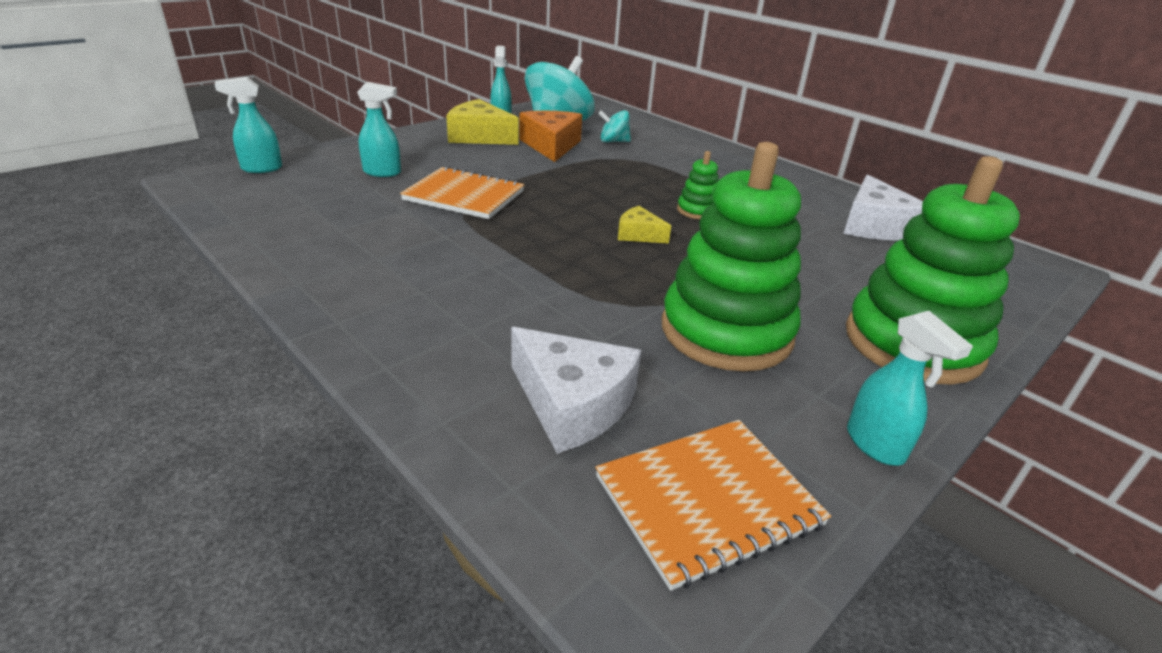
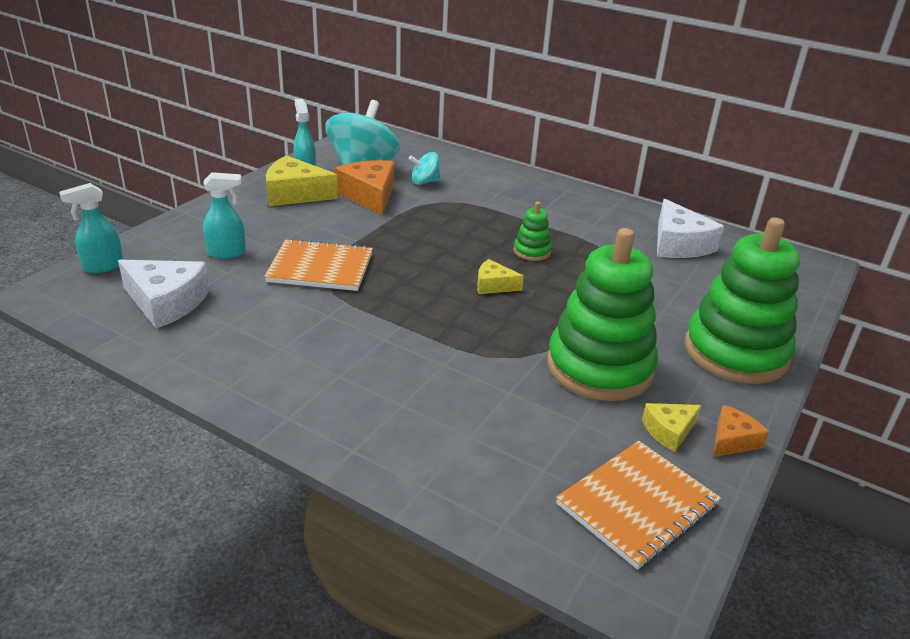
camera: 15 degrees left, 0 degrees up
white cheese [511,327,641,454] -> white cheese moved to [118,260,209,329]
turquoise spray bottle [847,311,973,466] -> orange cheese [713,405,769,457]
none -> yellow cheese [642,403,702,452]

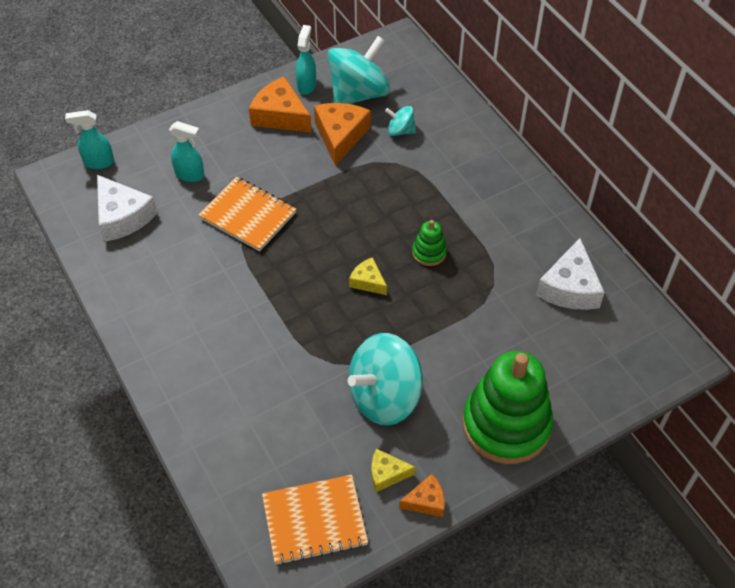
camera: 30 degrees right, 20 degrees up
yellow cheese [266,155,338,206] -> orange cheese [249,77,312,133]
green stacking toy [547,228,658,401] -> turquoise spinning top [348,333,423,425]

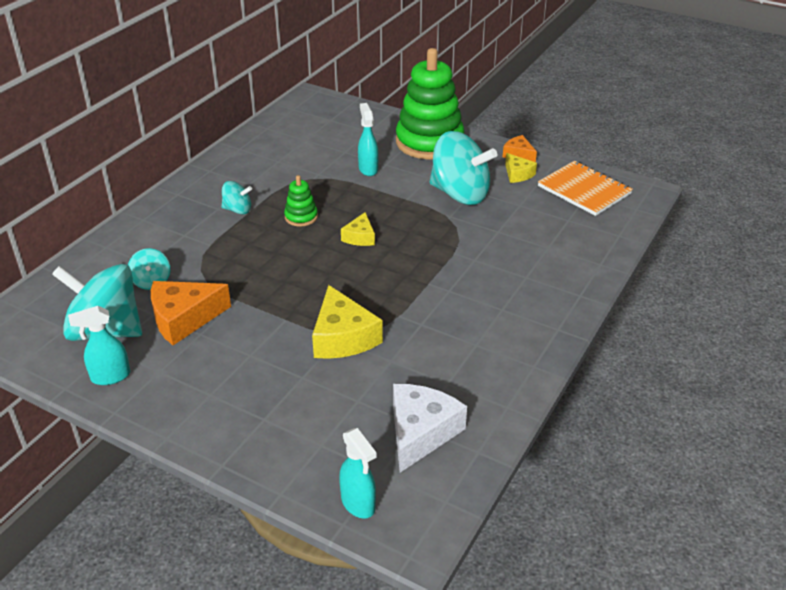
camera: 120 degrees left, 15 degrees down
turquoise spray bottle [169,121,204,182] -> turquoise spray bottle moved to [358,103,379,176]
orange notebook [199,177,296,252] -> yellow cheese [312,285,383,359]
orange cheese [249,77,312,133] -> none
white cheese [536,238,605,310] -> none
none -> turquoise spinning top [222,181,252,214]

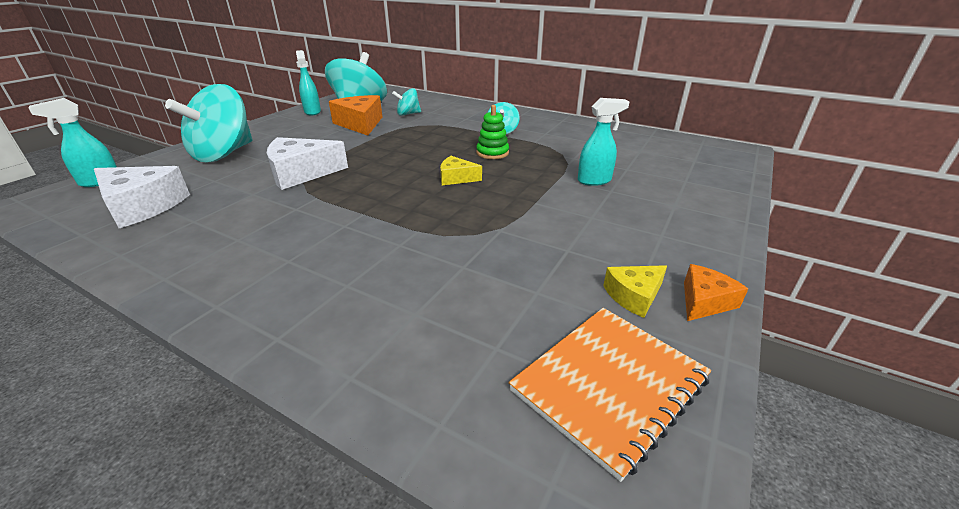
camera: 90 degrees right, 5 degrees down
yellow cheese [312,285,383,359] -> white cheese [267,137,348,190]
green stacking toy [396,48,464,159] -> none
turquoise spinning top [430,131,497,205] -> turquoise spinning top moved to [165,84,252,162]

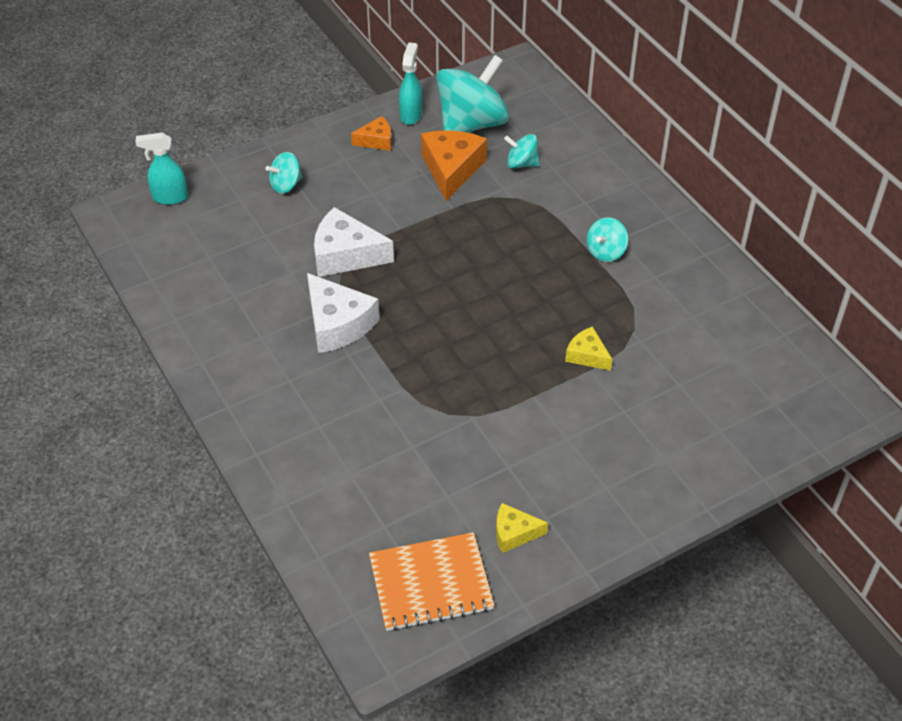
camera: 30 degrees right, 15 degrees up
white cheese [94,166,190,228] -> white cheese moved to [307,273,380,353]
turquoise spinning top [165,84,252,162] -> turquoise spinning top [265,152,303,194], size x0.47
yellow cheese [440,156,482,185] -> yellow cheese moved to [565,326,612,371]
green stacking toy [476,105,509,159] -> none
turquoise spray bottle [578,98,629,186] -> none
orange cheese [684,264,748,321] -> orange cheese moved to [351,116,392,151]

